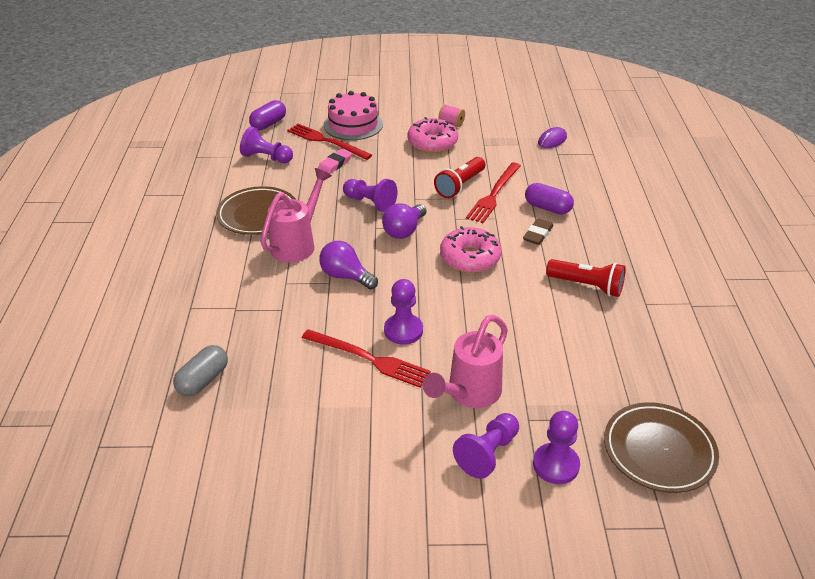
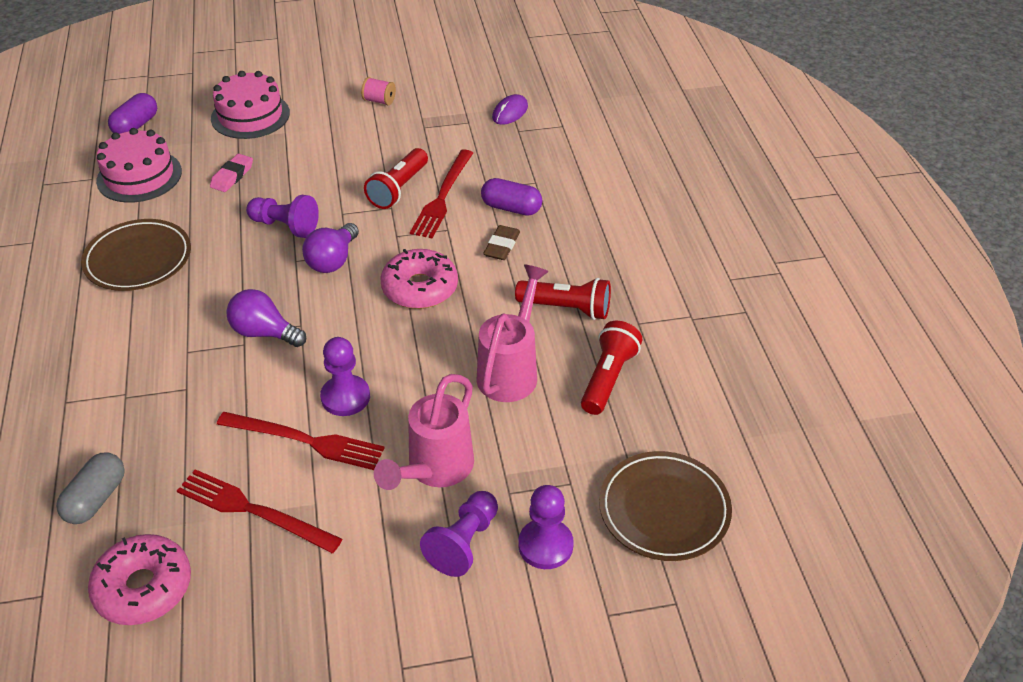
camera: 10 degrees left, 5 degrees up
purple pawn [240,126,293,163] -> pink cake [96,128,182,203]
pink watering can [261,168,332,263] -> pink watering can moved to [476,264,549,402]
red fork [287,124,372,160] -> red fork moved to [177,469,342,553]
pink donut [407,117,458,153] -> pink donut moved to [88,534,191,625]
none -> red flashlight [581,321,642,415]

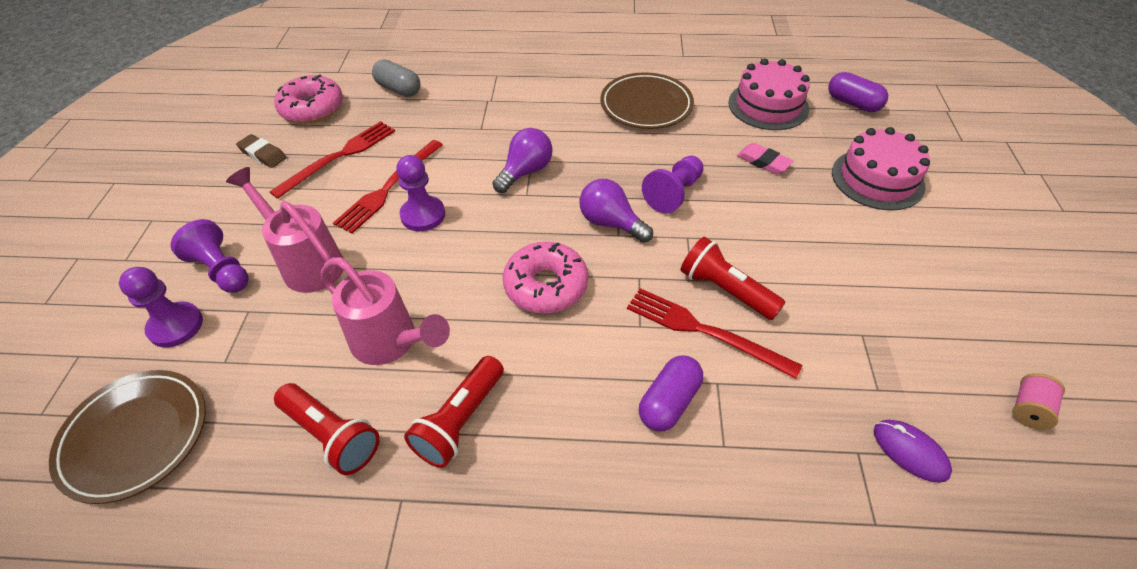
camera: 105 degrees right, 5 degrees up
pink spool [361,77,396,106] -> pink spool moved to [1012,373,1065,430]
brown eraser [483,225,520,260] -> brown eraser moved to [236,134,287,168]

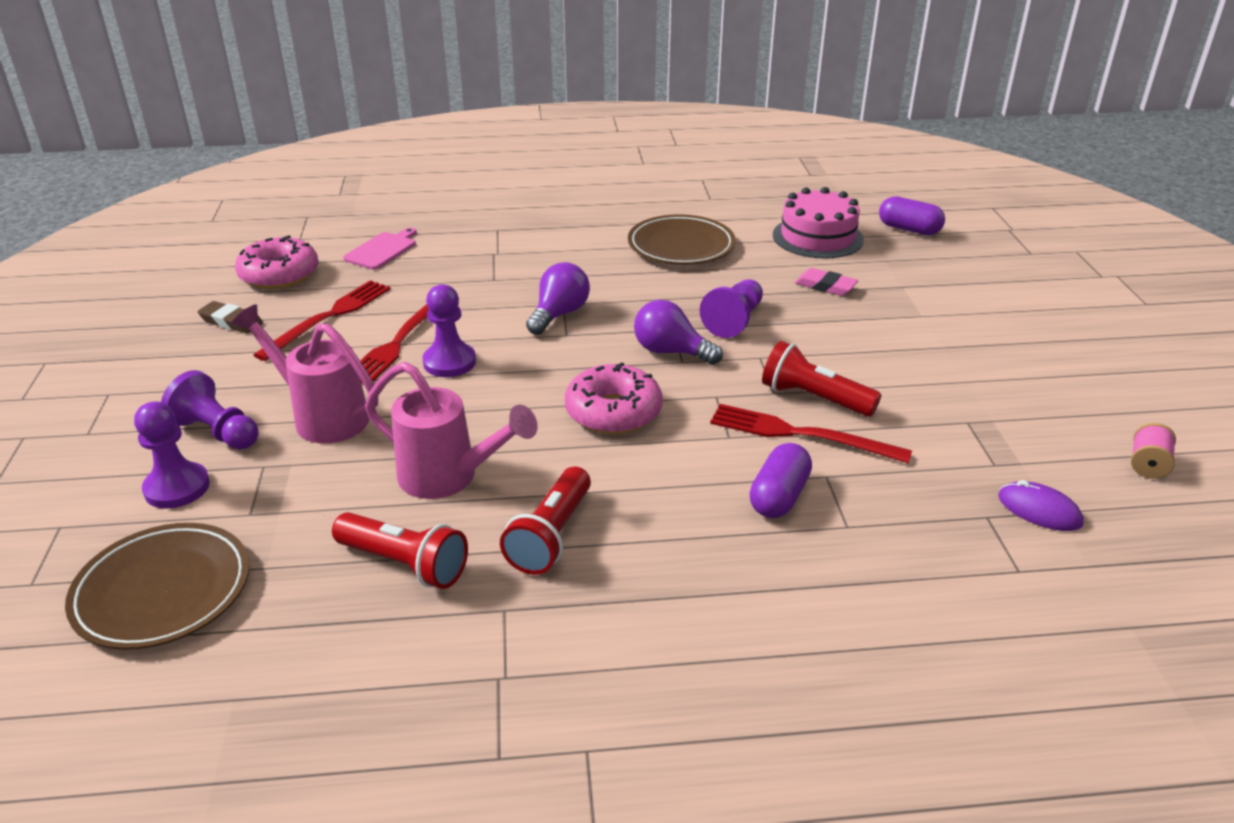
camera: 10 degrees left, 15 degrees down
grey capsule [372,60,420,97] -> pink cutting board [343,228,417,270]
pink cake [832,127,930,211] -> none

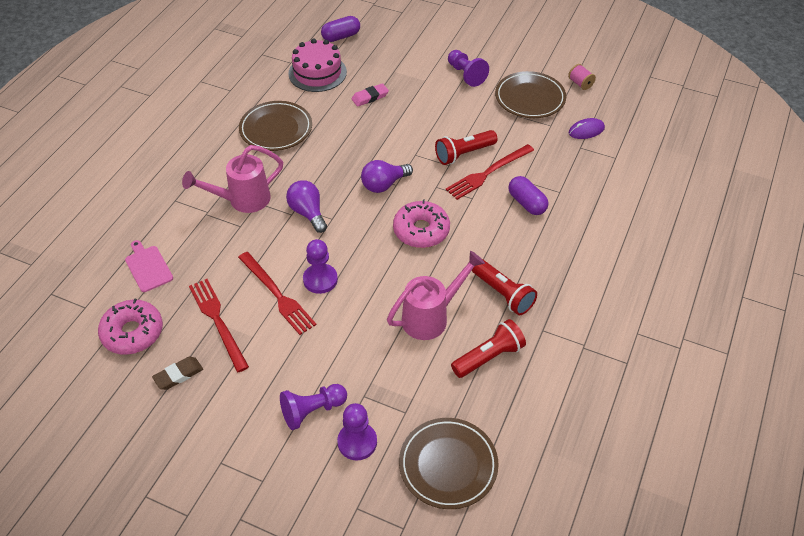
camera: 60 degrees left, 15 degrees up
pink watering can [232,305,378,443] -> pink watering can moved to [182,145,283,213]
purple pawn [700,280,763,338] -> purple pawn moved to [448,50,489,87]
none -> brown plate [495,71,566,118]

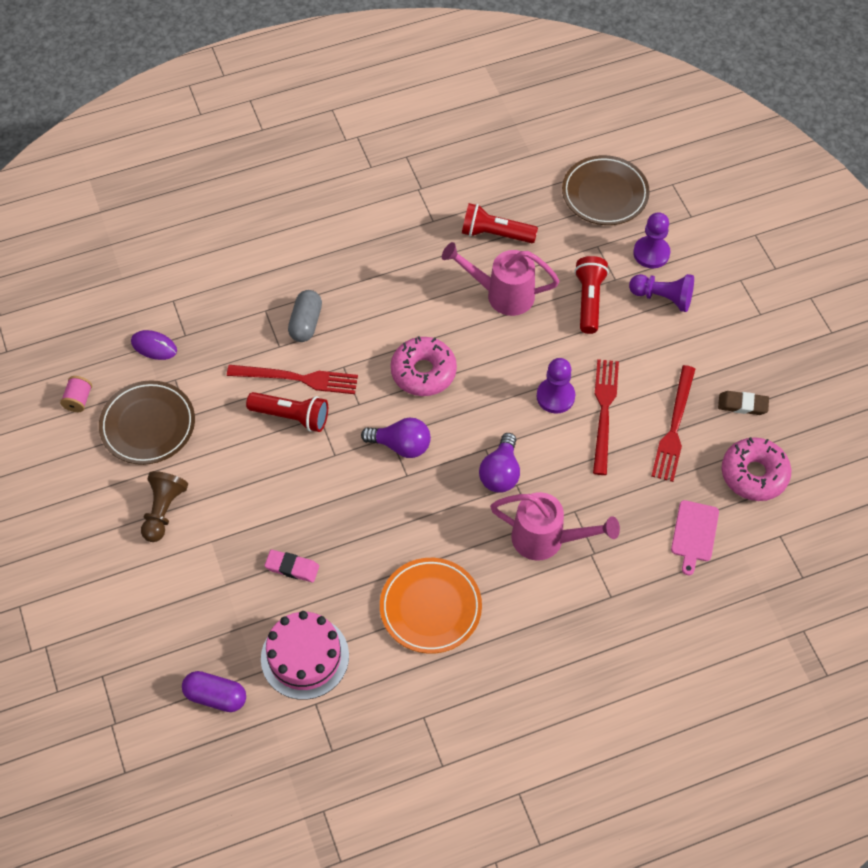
camera: 135 degrees left, 10 degrees up
brown plate [239,101,312,151] -> orange plate [380,558,482,654]
purple pawn [448,50,489,87] -> brown pawn [141,471,188,542]
red flashlight [472,259,537,315] -> red flashlight moved to [574,256,609,334]
purple capsule [508,176,548,215] -> grey capsule [288,290,322,342]

